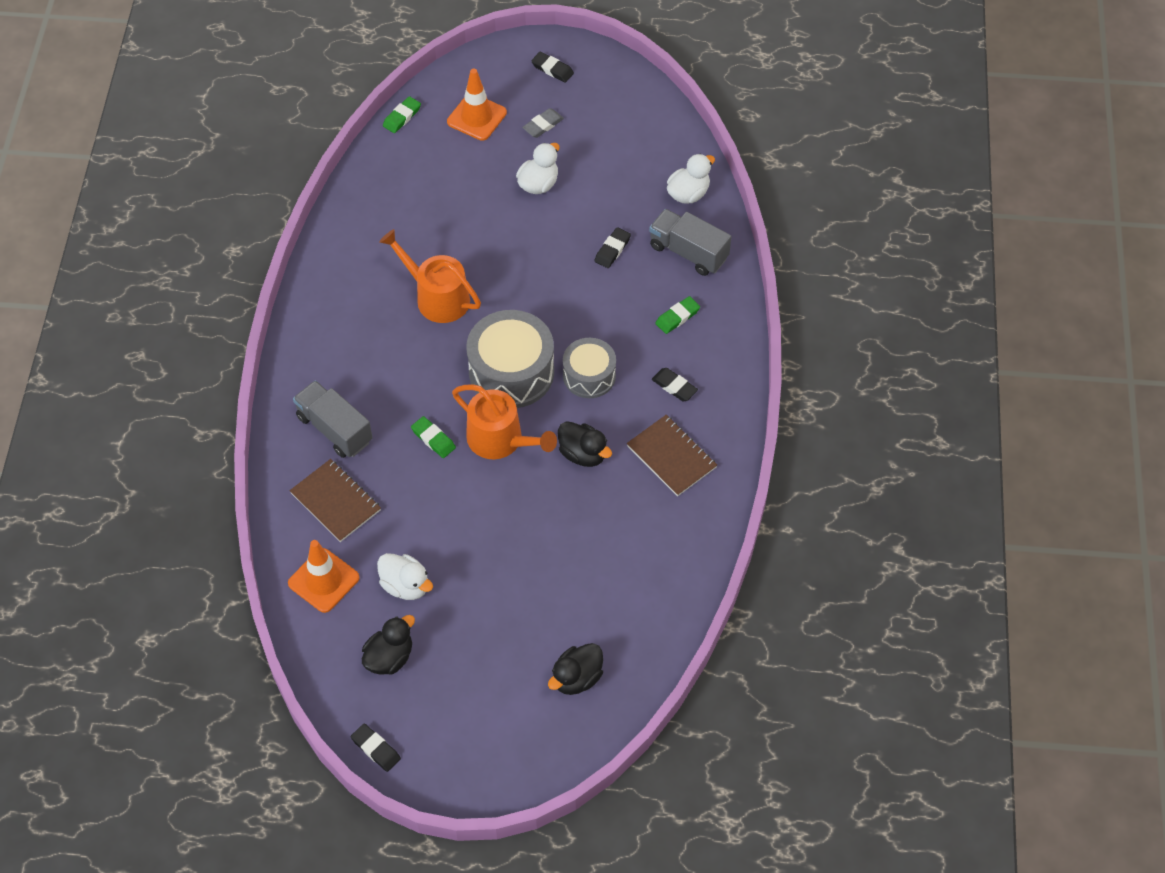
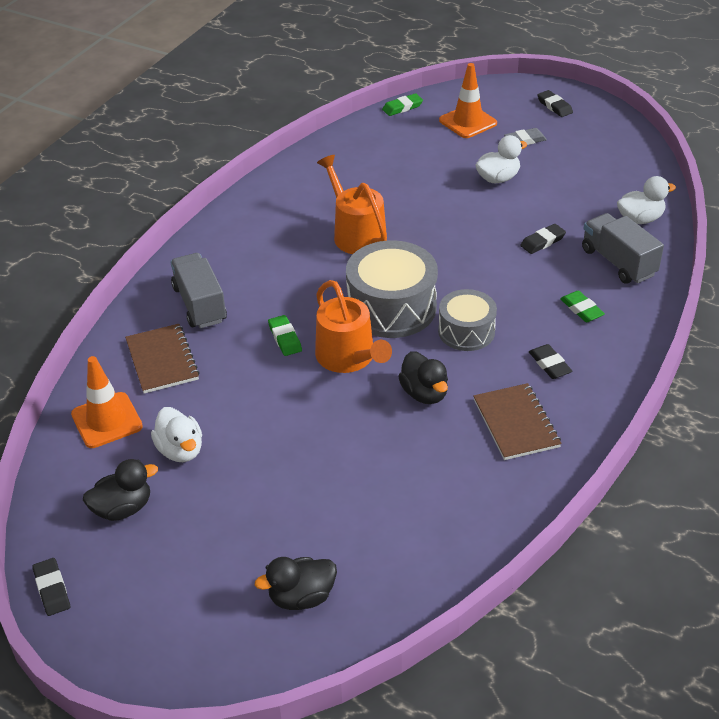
camera: 25 degrees right, 15 degrees down
green eraser [655,296,700,334] -> green eraser turned 75 degrees clockwise [560,290,605,322]

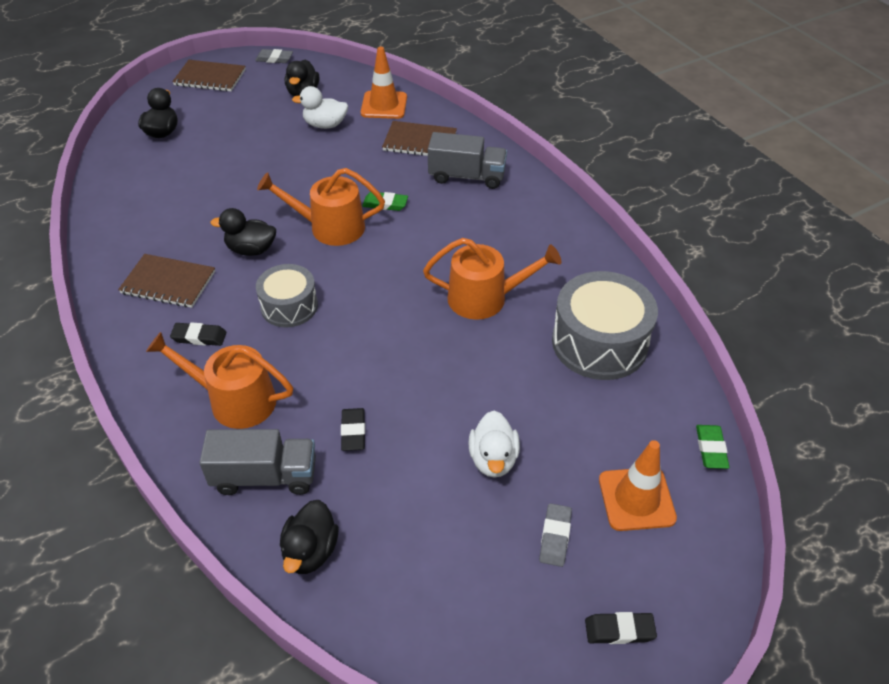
camera: 120 degrees right, 5 degrees up
black eraser [32,558,70,616] -> grey eraser [255,49,293,63]
grey drum [346,240,438,338] -> grey drum moved to [552,271,658,380]
green eraser [560,290,605,322] -> orange watering can [146,332,293,429]
white duck [617,176,676,224] -> black duck [280,500,339,574]
none -> brown notebook [172,60,246,92]

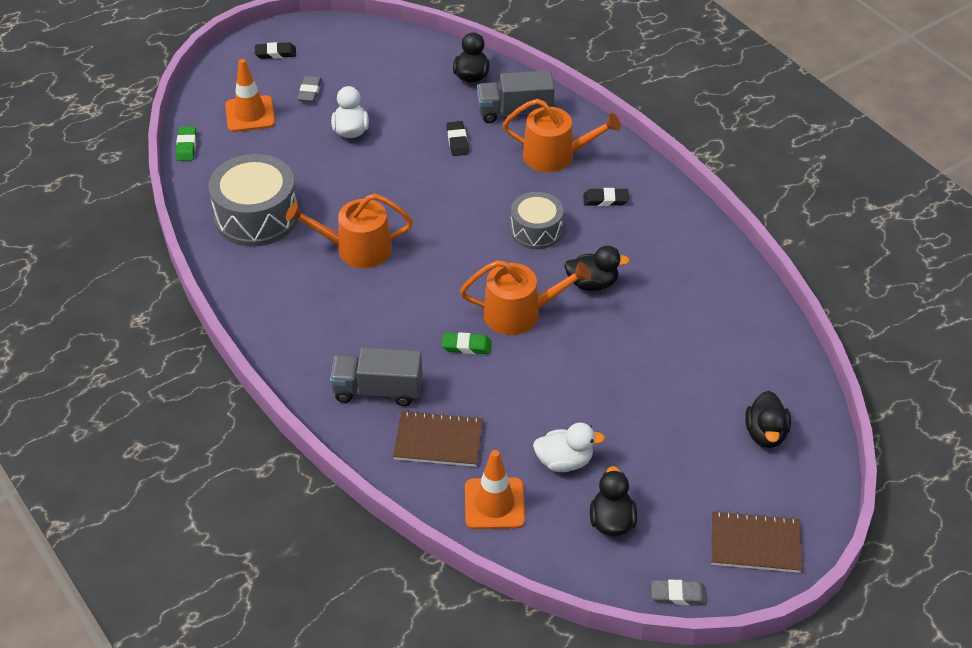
camera: 175 degrees right, 0 degrees up
brown notebook [118,254,215,308] -> none

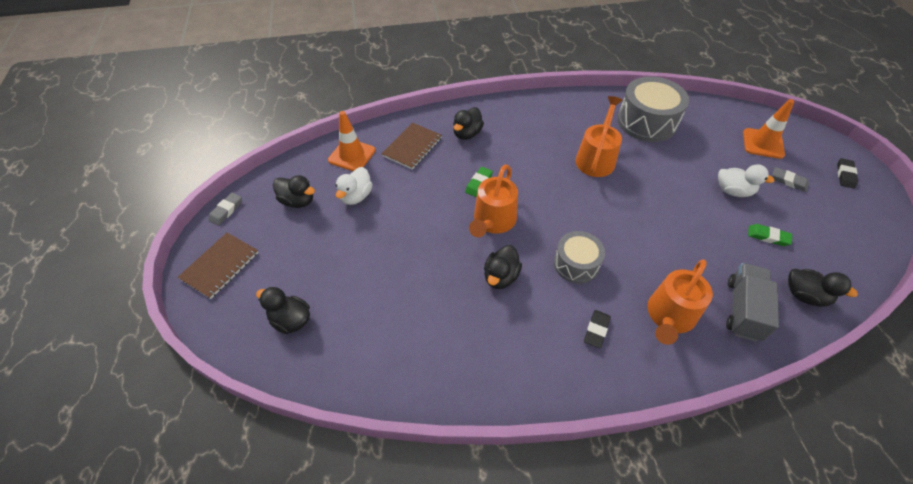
camera: 115 degrees right, 5 degrees up
green eraser [176,126,196,161] -> green eraser moved to [748,224,792,246]
grey truck [330,348,422,406] -> black duck [453,107,484,140]
black eraser [446,121,469,156] -> none

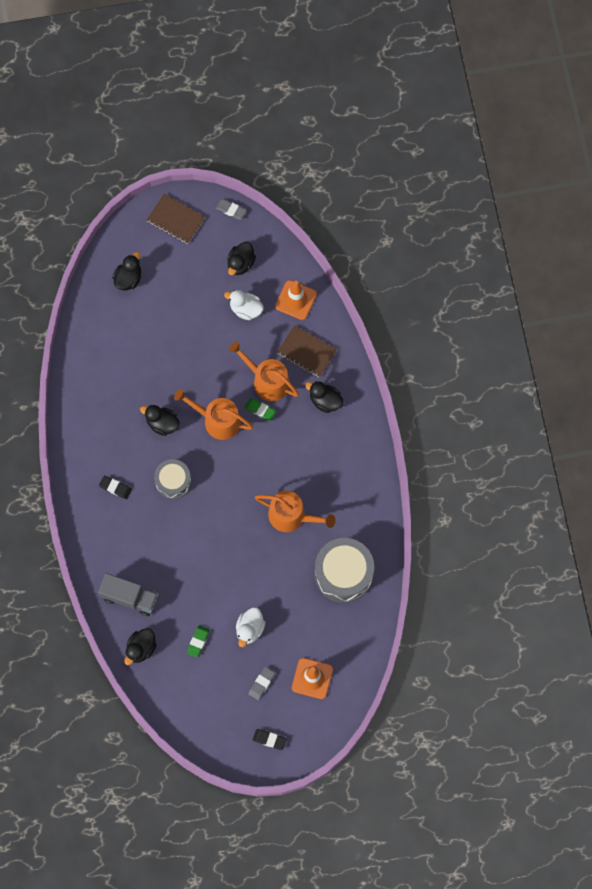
camera: 90 degrees right, 20 degrees up
orange watering can [647,259,713,345] -> orange watering can moved to [229,341,299,401]

